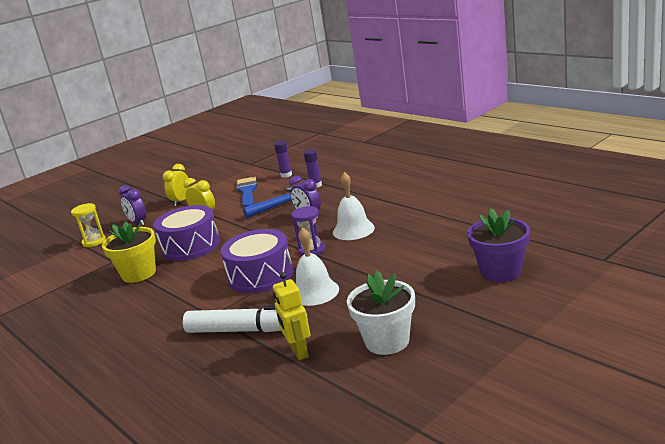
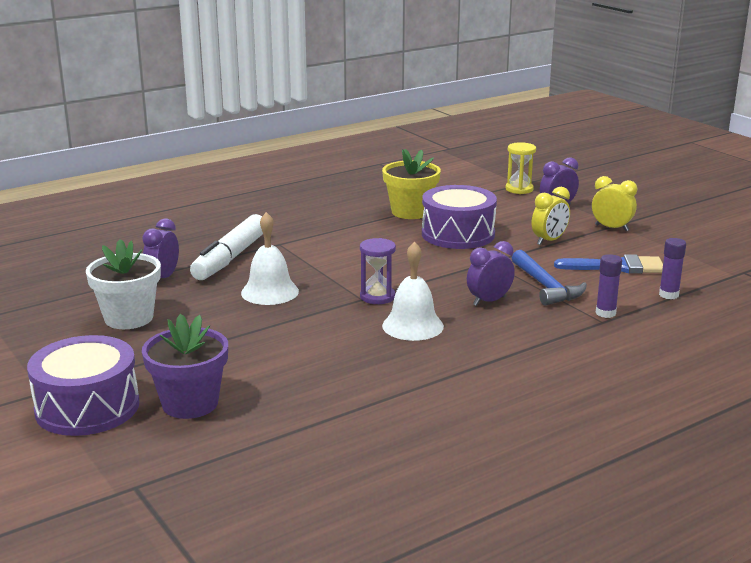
camera: 95 degrees right, 0 degrees up
purple drum [221,229,293,293] -> purple drum moved to [27,335,140,436]
yellow robot [273,272,311,360] -> purple clock [142,218,179,284]

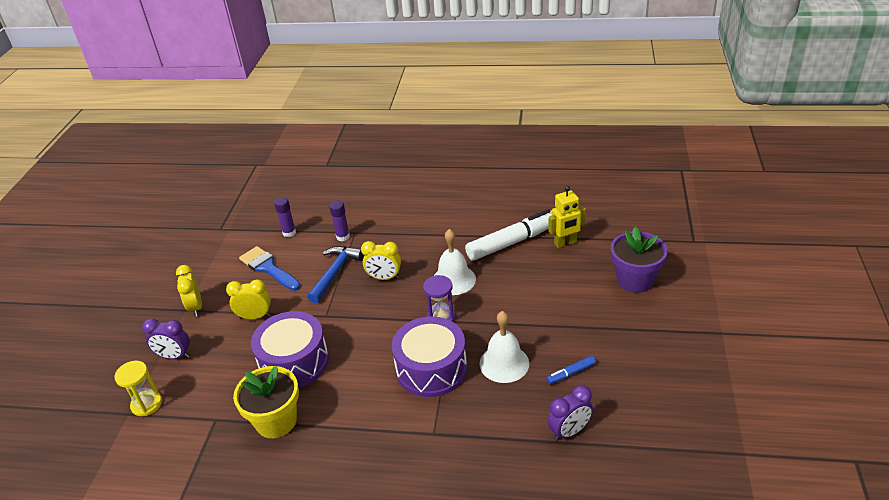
camera: 135 degrees left, 15 degrees up
purple drum [27,335,140,436] -> purple drum moved to [392,316,467,397]
white flower pot [86,239,161,329] -> none
white marker [190,214,263,280] -> white marker moved to [465,209,552,261]
purple clock [467,241,515,306] -> yellow clock [361,241,401,280]
none -> blue marker [546,356,596,384]
none -> yellow robot [548,186,586,248]

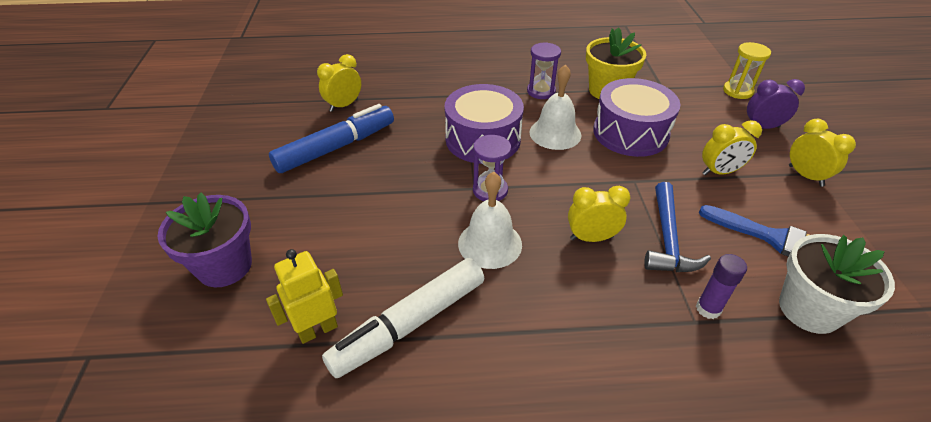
camera: 165 degrees right, 5 degrees up
purple glue stick [274,197,296,237] -> white flower pot [779,234,895,334]
white bell [479,311,529,383] -> white bell moved to [529,64,581,150]
blue marker [546,356,596,384] -> blue marker [269,104,394,173], size x2.26
purple clock [547,385,593,441] -> yellow clock [317,54,361,112]
none -> purple hourglass [527,42,561,99]

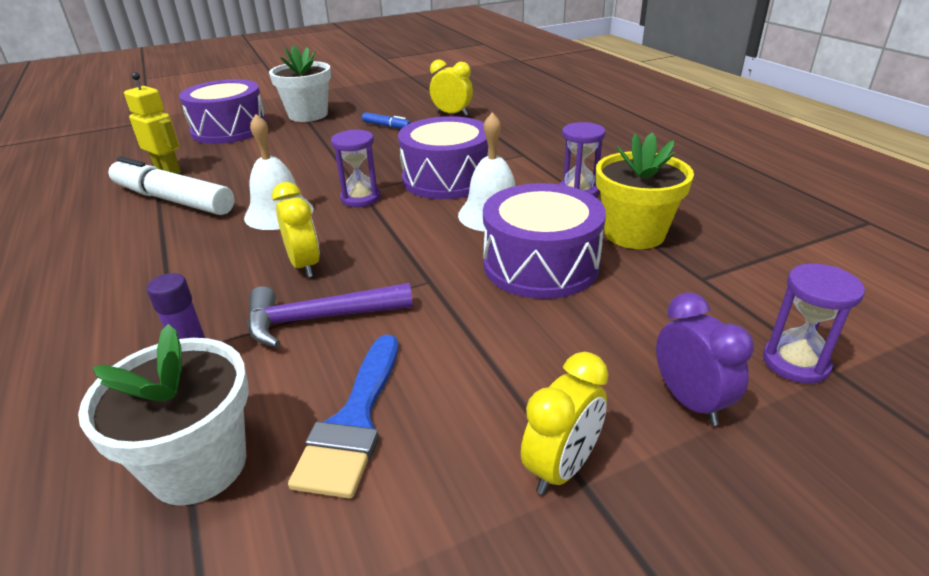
camera: 70 degrees right, 10 degrees down
purple flower pot [157,193,252,287] -> purple drum [179,79,267,144]
blue marker [269,104,394,173] -> blue marker [362,112,411,129], size x0.44
blue hammer [644,182,711,272] -> purple hammer [247,283,413,348]
yellow clock [702,120,762,175] -> none
yellow hourglass [723,42,771,99] -> purple hourglass [763,264,865,384]
none -> white flower pot [269,45,331,122]

